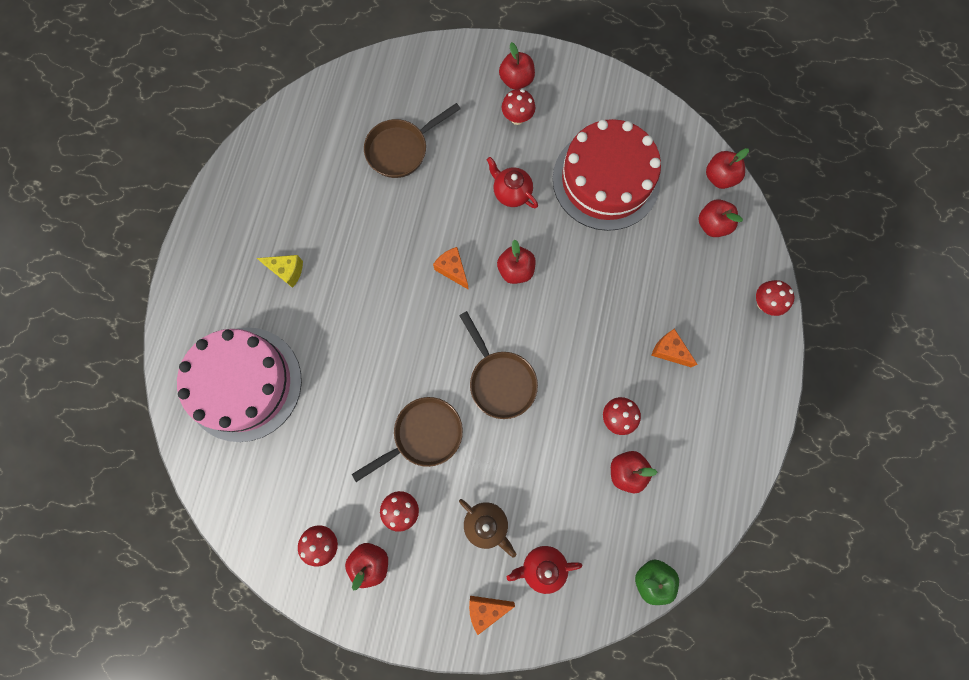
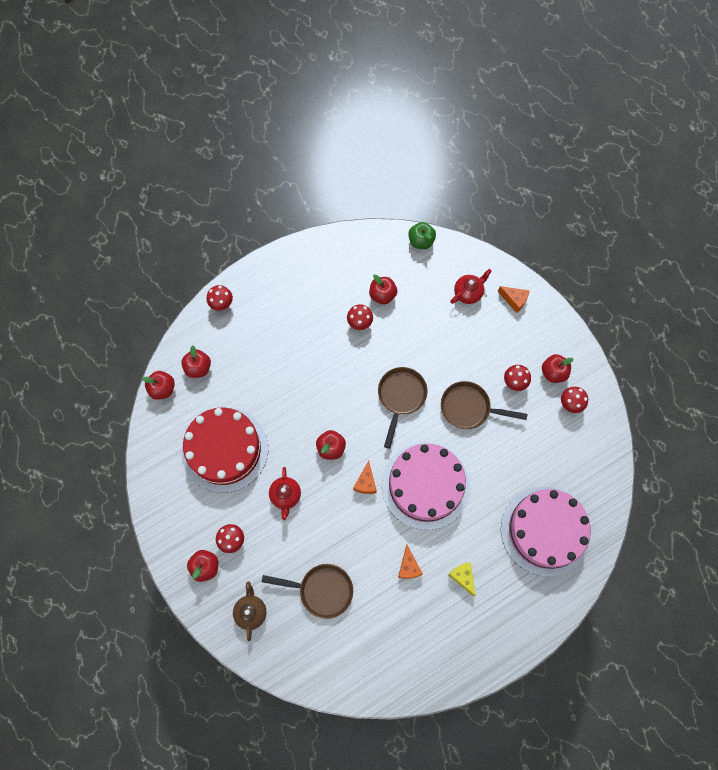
camera: 135 degrees left, 5 degrees down
brown teapot [459,499,517,558] -> brown teapot moved to [233,581,267,641]
red teapot [507,546,583,594] -> red teapot turned 75 degrees counterclockwise [450,269,492,304]
orange cheese [651,329,698,367] -> orange cheese moved to [398,545,423,579]
none -> pink cake [382,443,470,530]

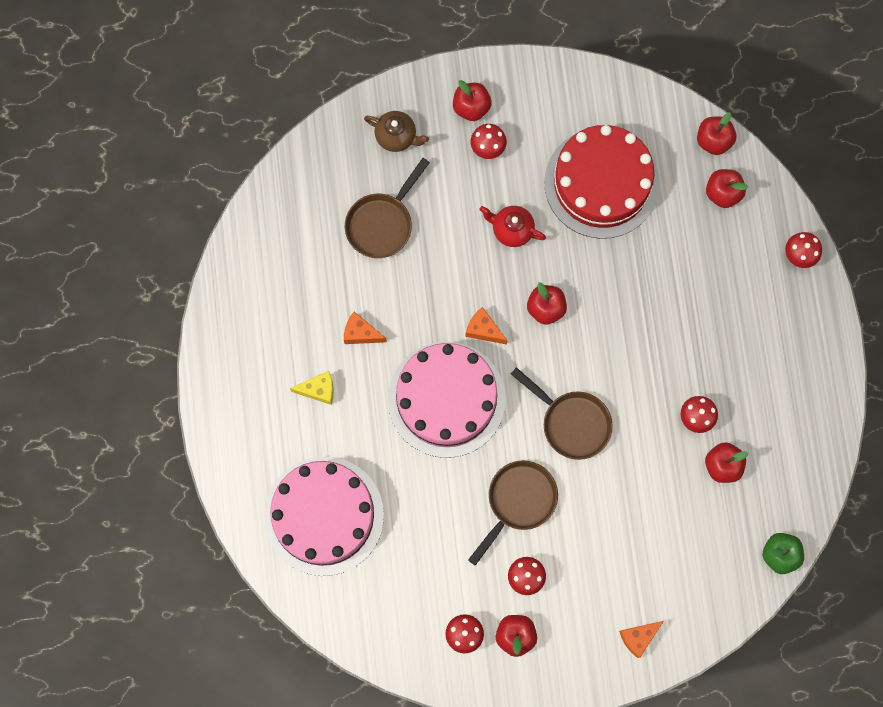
camera: 115 degrees right, 5 degrees up
red teapot [450,269,492,304] -> none

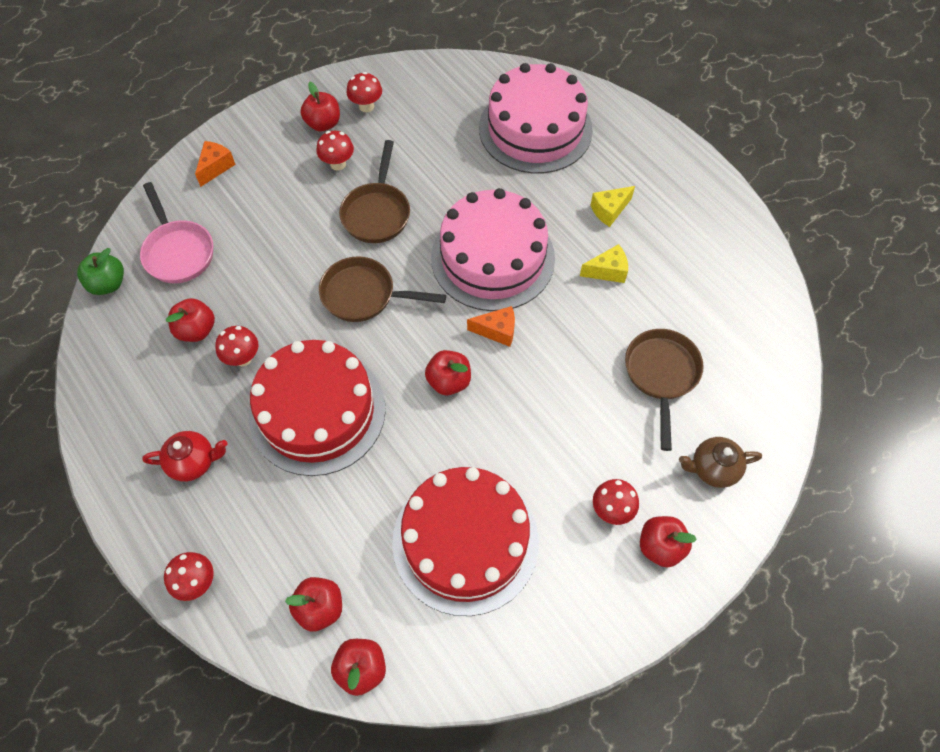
camera: 150 degrees right, 15 degrees down
orange cheese [344,312,387,344] -> yellow cheese [580,244,628,283]
red teapot [480,206,546,247] -> red teapot moved to [142,431,227,482]
none -> pink pan [140,182,213,283]
none -> red cake [249,340,386,476]

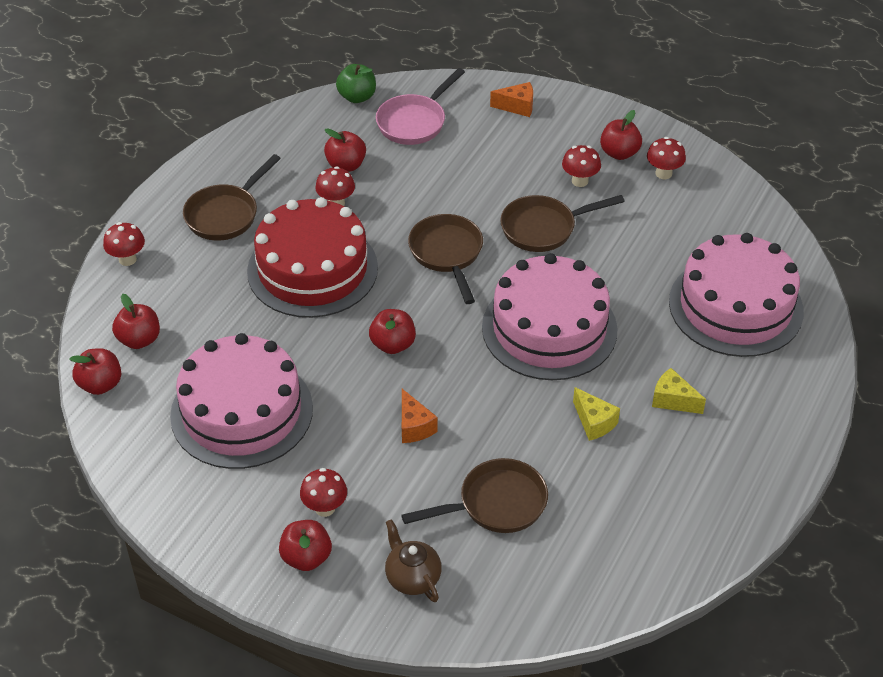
camera: 65 degrees right, 15 degrees down
red teapot [142,431,227,482] -> brown pan [183,154,281,241]
red cake [392,467,539,616] -> pink cake [170,333,313,469]
orange cheese [467,306,515,347] -> orange cheese moved to [402,389,438,443]

